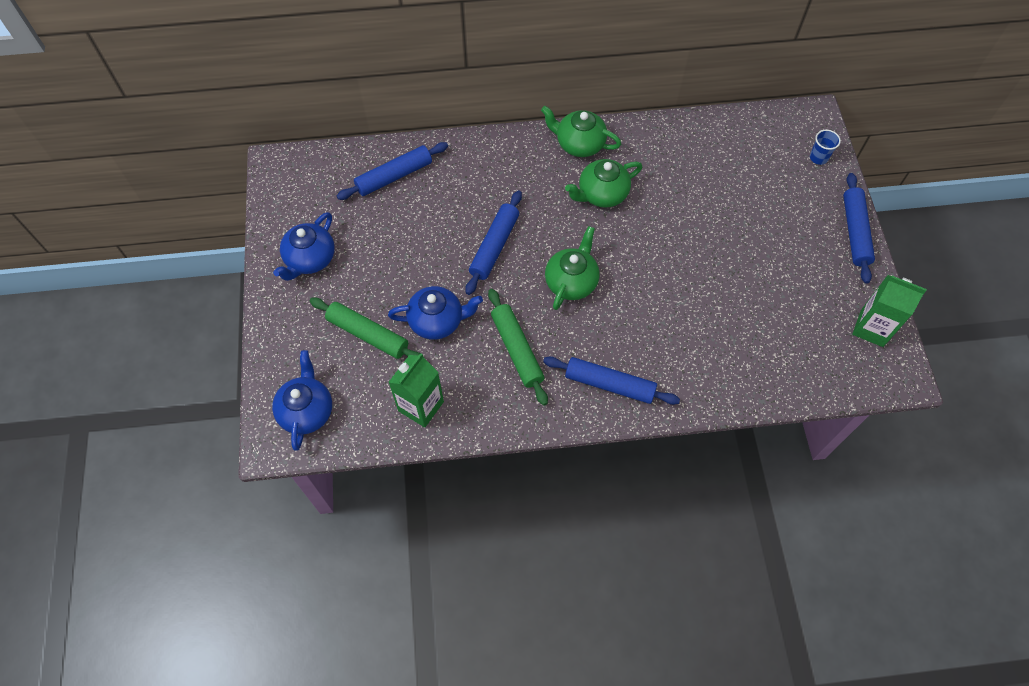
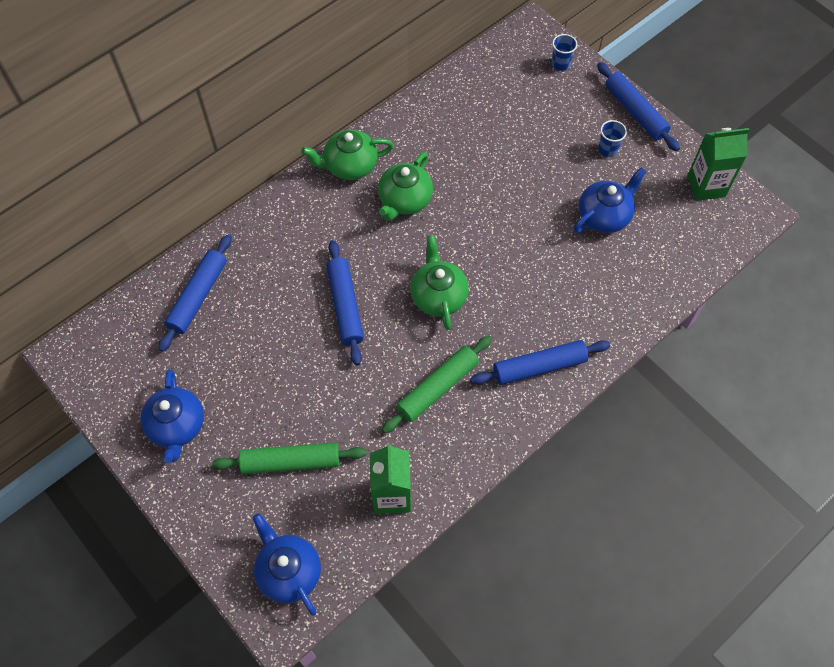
camera: 35 degrees left, 0 degrees up
blue teapot [388,286,483,340] -> blue teapot moved to [574,167,647,233]
green rolling pin [488,289,548,406] -> green rolling pin turned 75 degrees counterclockwise [382,336,492,433]
none -> blue cup [598,120,627,157]

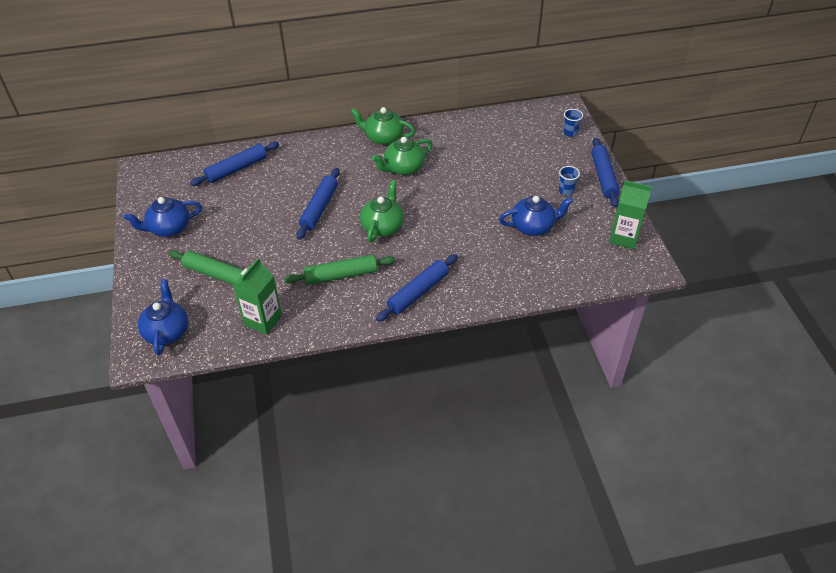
camera: 30 degrees right, 15 degrees down
blue teapot [140,369,204,463] -> blue teapot turned 45 degrees clockwise [124,197,202,237]
blue rolling pin [470,340,610,385] -> blue rolling pin turned 60 degrees counterclockwise [376,254,458,322]

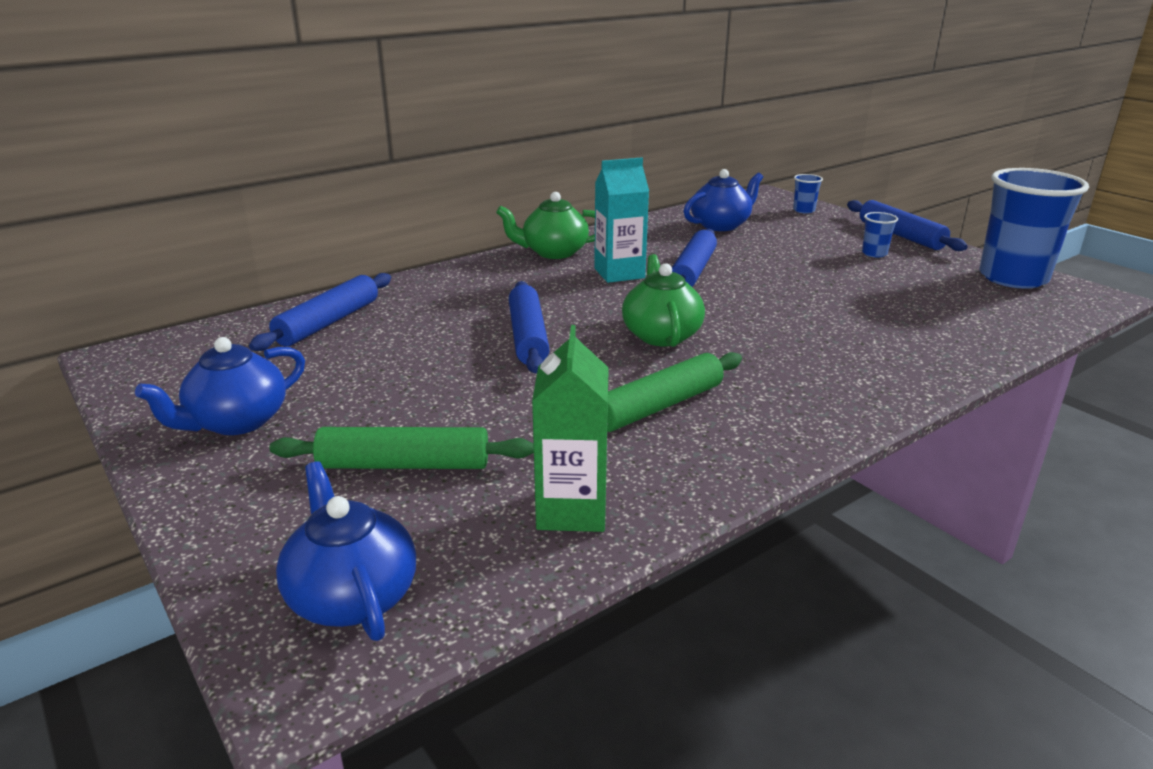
camera: 25 degrees left, 20 degrees down
green teapot [372,137,433,175] -> turquoise carton [594,157,649,283]
blue rolling pin [376,254,458,322] -> blue rolling pin moved to [672,229,717,287]
blue teapot [499,196,573,236] -> blue teapot moved to [683,169,763,231]
green carton [609,180,652,249] -> blue cup [979,168,1089,289]

